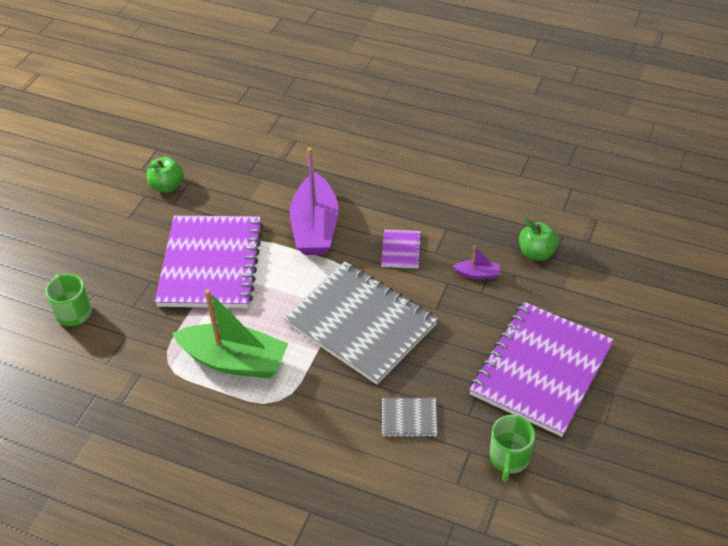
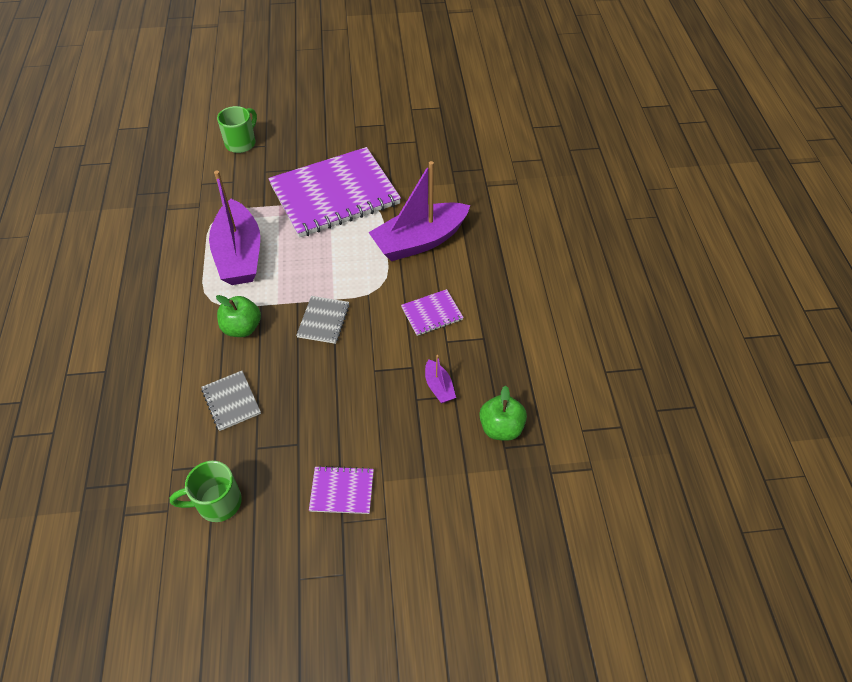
camera: 60 degrees right, 5 degrees up
green apple [147,157,184,193] -> green apple moved to [216,295,261,337]
green boat [172,289,288,378] -> purple boat [209,170,260,285]
grey notebook [283,262,438,385] -> grey notebook [296,296,350,344], size x0.42
purple notebook [469,302,614,437] -> purple notebook [309,466,374,514], size x0.42

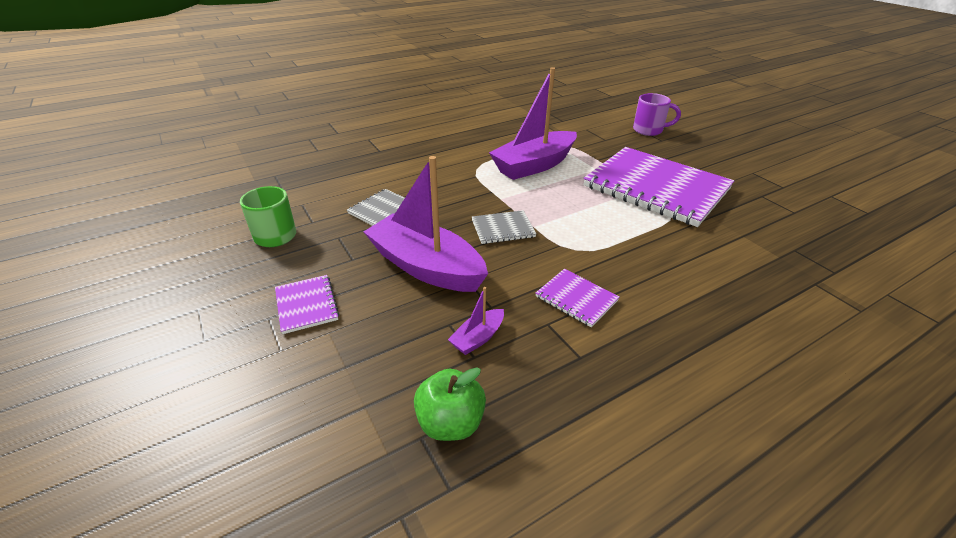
camera: 65 degrees right, 15 degrees down
green apple [216,295,261,337] -> none
green mug [217,106,257,153] -> purple mug [633,93,681,136]
purple boat [368,161,470,261] -> purple boat moved to [364,156,488,292]

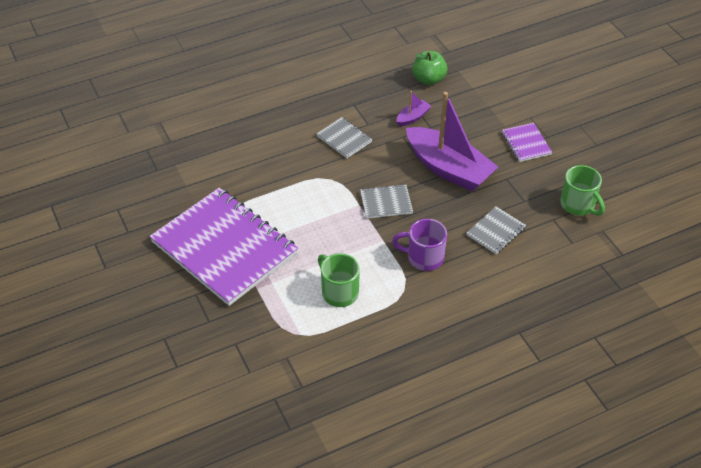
camera: 175 degrees left, 10 degrees up
purple boat [489,67,577,180] -> green mug [318,253,360,307]
purple notebook [536,269,619,327] -> grey notebook [317,117,373,158]
purple mug [633,93,681,136] -> purple mug moved to [392,219,447,271]

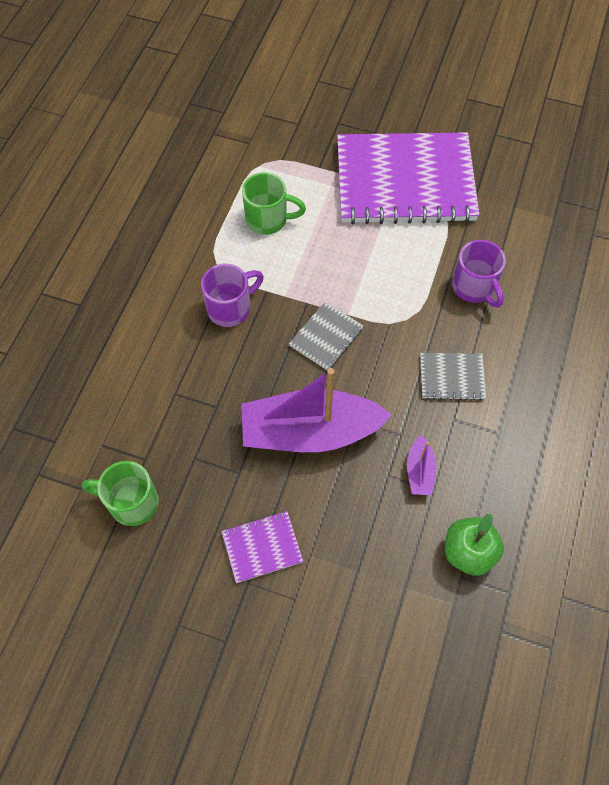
camera: 135 degrees right, 15 degrees up
grey notebook [466,207,526,254] -> none
purple notebook [502,123,552,162] -> purple notebook turned 45 degrees counterclockwise [222,511,303,583]
none -> purple mug [452,240,506,308]

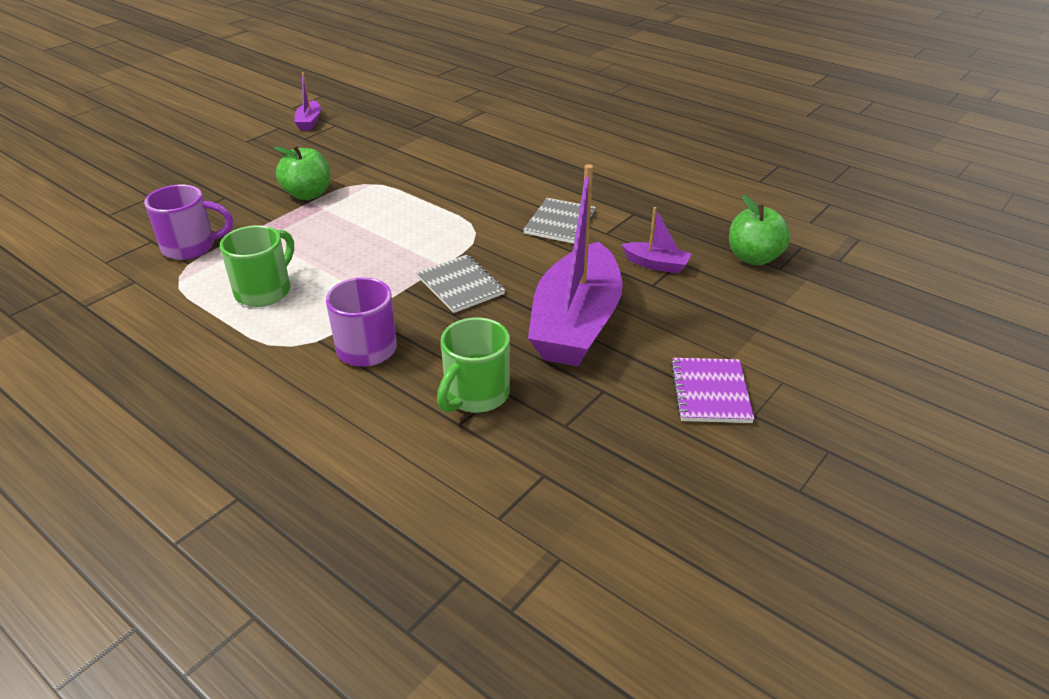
camera: 70 degrees left, 25 degrees down
green mug [82,461,159,526] -> green mug moved to [437,317,510,413]
purple notebook [337,132,480,225] -> green apple [274,145,330,200]
purple mug [452,240,506,308] -> purple mug moved to [144,185,233,260]
none -> purple boat [294,73,321,130]

